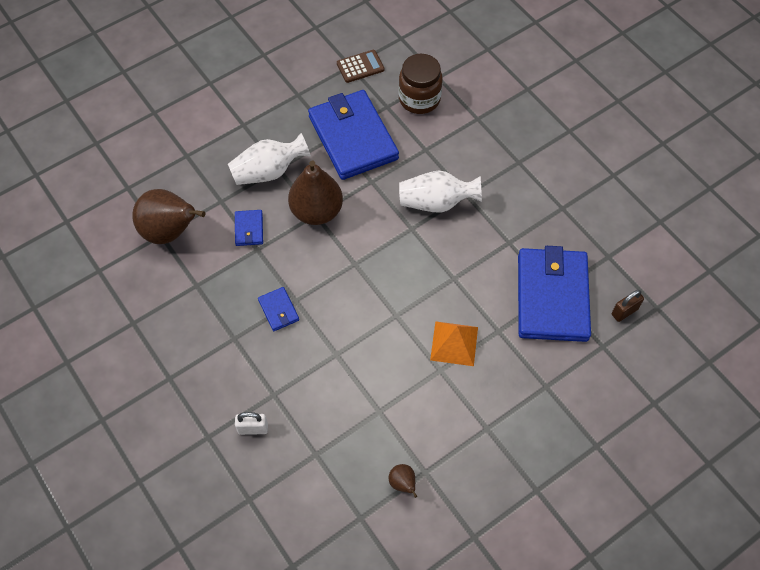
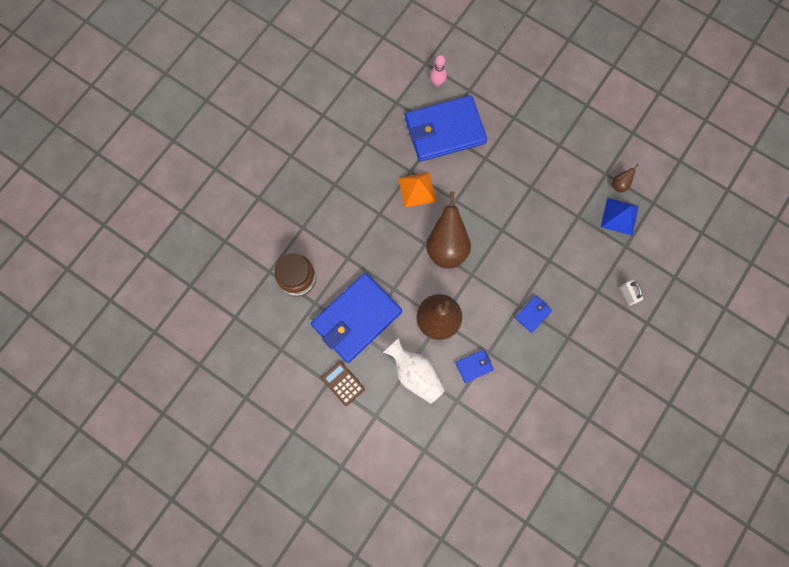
camera: 110 degrees left, 15 degrees up
brown pear [132,189,206,244] -> brown pear moved to [426,191,471,269]
brown calculator [337,50,384,83] -> brown calculator moved to [321,361,365,406]
white vase [399,171,482,213] -> none
orange pyramid [430,321,478,366] -> orange pyramid moved to [398,172,436,208]
brown padlock [612,290,644,322] -> pink bowling pin [430,55,447,87]
none -> blue pyramid [601,198,639,236]

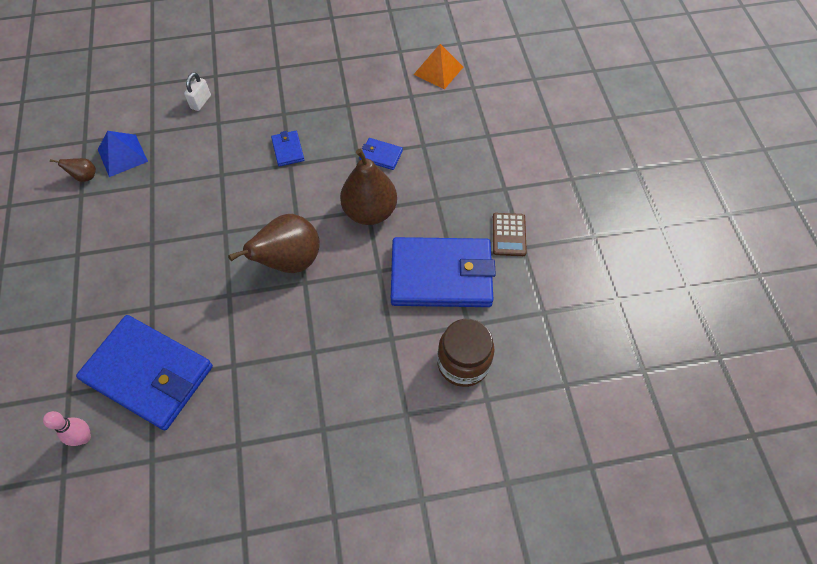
camera: 135 degrees left, 15 degrees down
white vase [383,338,445,404] -> none
orange pyramid [398,172,436,208] -> orange pyramid moved to [413,44,463,89]
blue wallet [515,296,552,333] -> blue wallet turned 75 degrees clockwise [271,131,304,167]

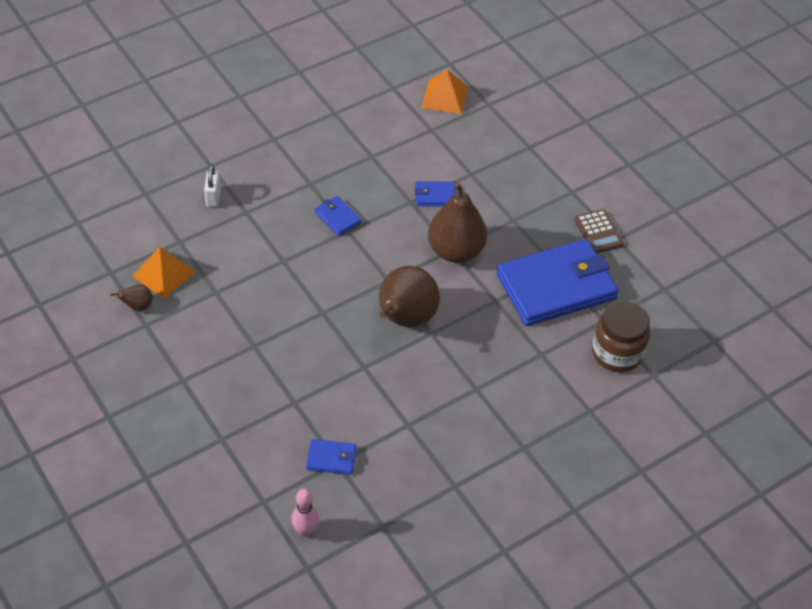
camera: 25 degrees left, 10 degrees down
blue wallet [76,315,213,430] -> blue wallet [306,439,356,475], size x0.41
blue pyramid [98,131,148,177] -> orange pyramid [132,247,196,299]

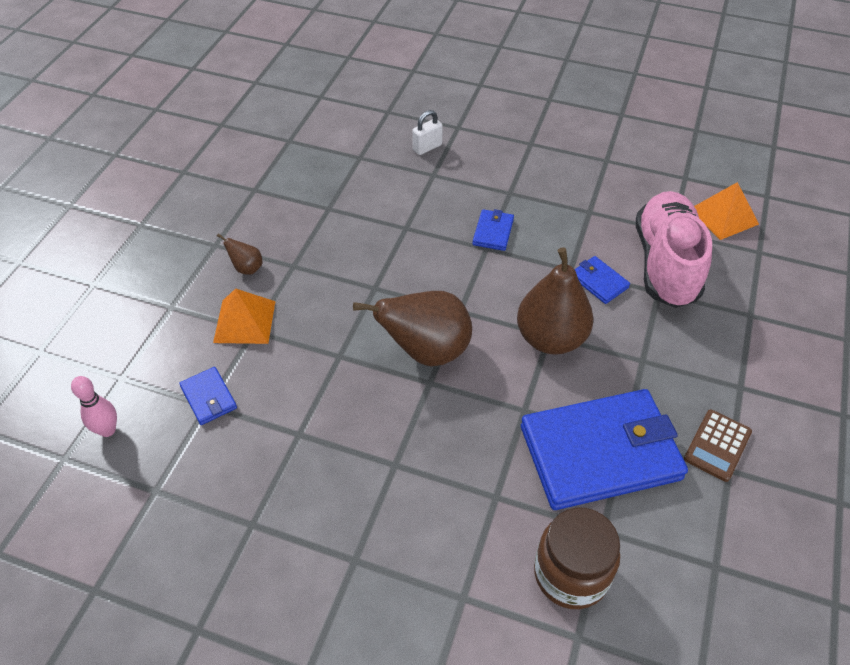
camera: 55 degrees right, 0 degrees up
brown pear [110,285,153,311] -> brown pear moved to [217,233,262,275]
orange pyramid [132,247,196,299] -> orange pyramid moved to [213,288,276,344]
blue wallet [497,239,618,326] -> blue wallet turned 45 degrees counterclockwise [521,389,688,510]
none -> pink shoe [636,191,712,308]

